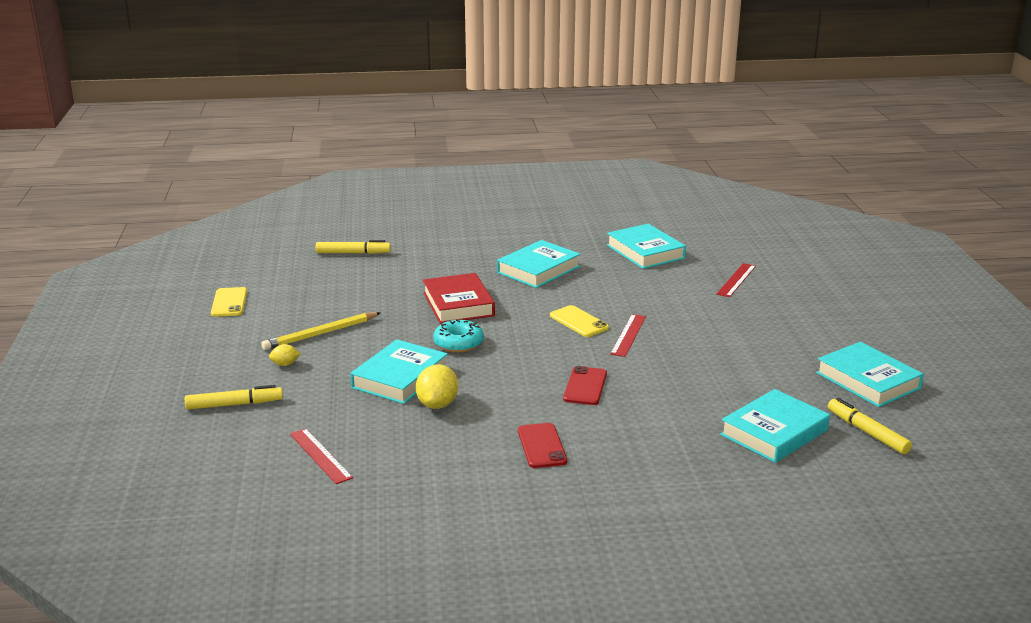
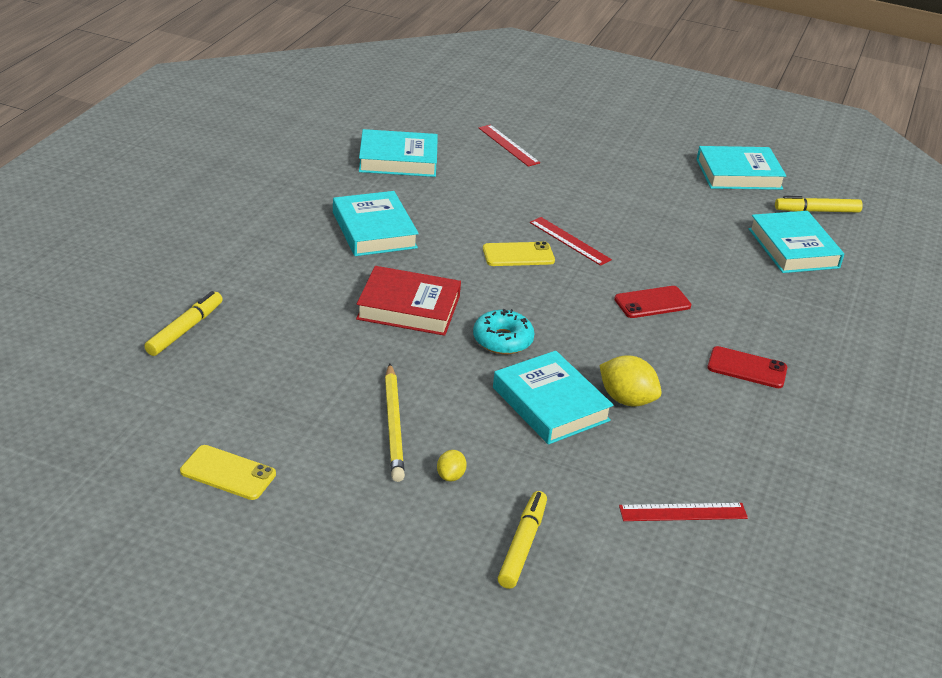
camera: 65 degrees left, 10 degrees up
red phone [563,366,607,405] -> red phone turned 60 degrees counterclockwise [614,286,691,318]

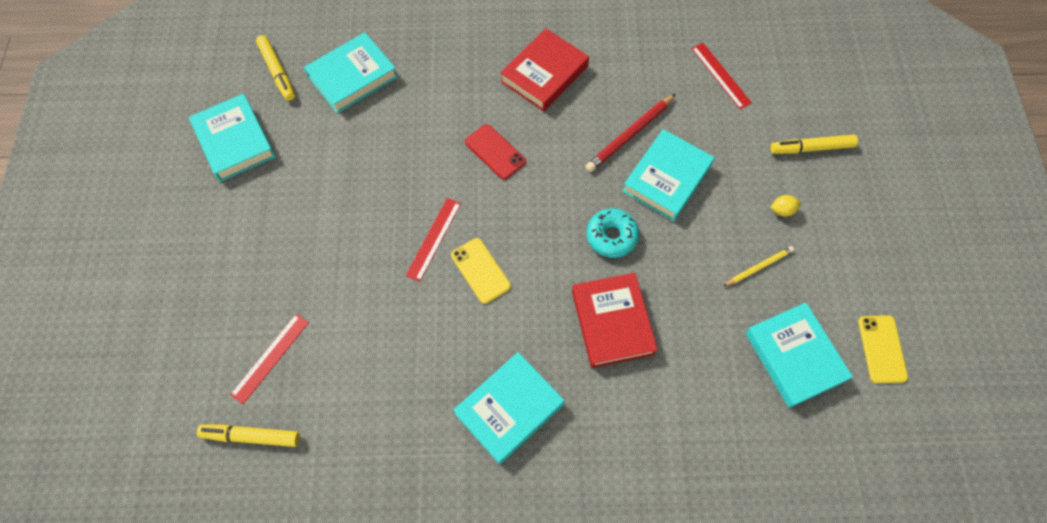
camera: 110 degrees left, 30 degrees up
yellow marker [144,291,223,356] -> yellow marker moved to [197,424,300,447]
turquoise book [359,129,438,177] -> turquoise book moved to [745,303,853,408]
yellow pencil [385,363,405,482] -> yellow pencil [724,246,794,286], size x0.62
yellow lemon [600,355,662,407] -> red pencil [585,94,676,172]
red phone [707,346,787,388] -> red book [500,28,589,112]

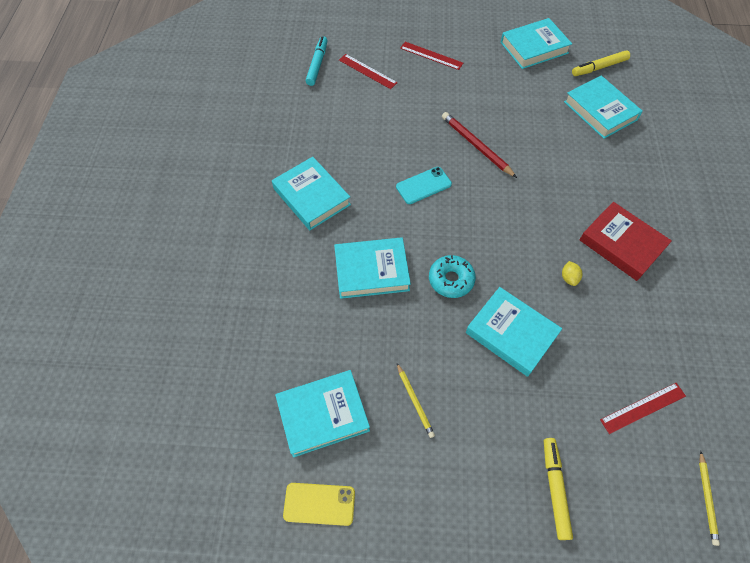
camera: 95 degrees right, 5 degrees down
yellow marker [197,424,300,447] -> turquoise marker [306,36,328,86]
red ruler [405,198,461,282] -> red ruler moved to [400,42,463,70]
yellow phone [451,238,511,304] -> turquoise phone [396,167,452,204]
red phone [465,124,526,180] -> none
red book [572,273,658,368] -> turquoise book [334,237,411,299]
red pencil [585,94,676,172] -> red pencil moved to [442,112,517,178]
yellow lemon [770,195,801,217] -> yellow lemon moved to [562,261,582,286]
none -> yellow pencil [699,451,720,546]

